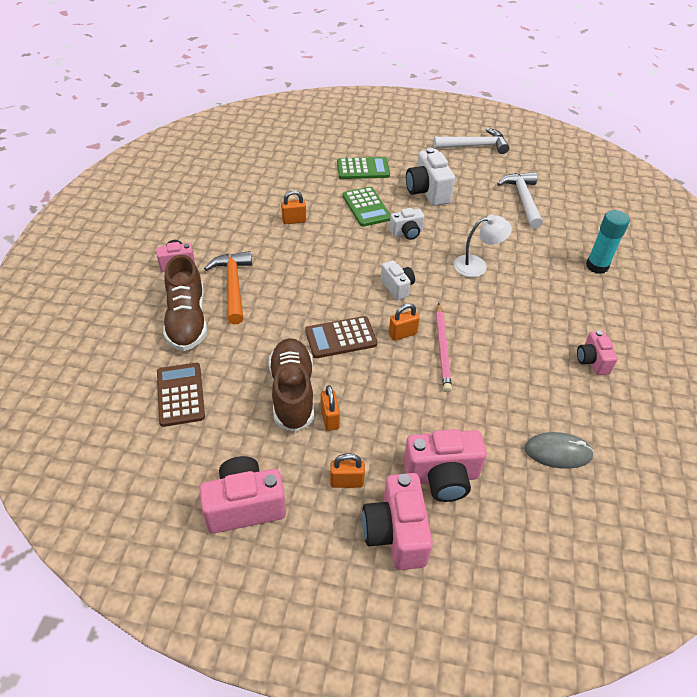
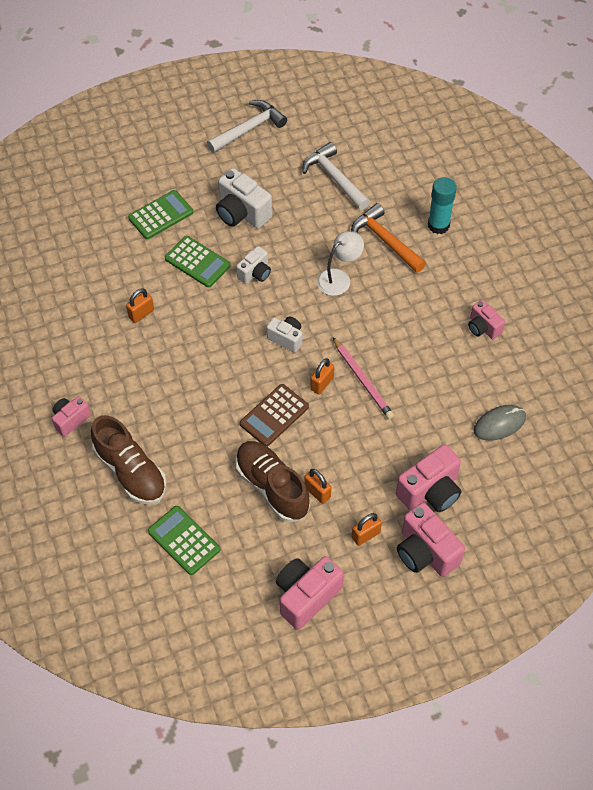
camera: 30 degrees left, 10 degrees up
brown calculator [157,363,205,427] -> green calculator [148,506,220,575]
orange hammer [204,251,252,324] -> orange hammer moved to [351,203,426,273]

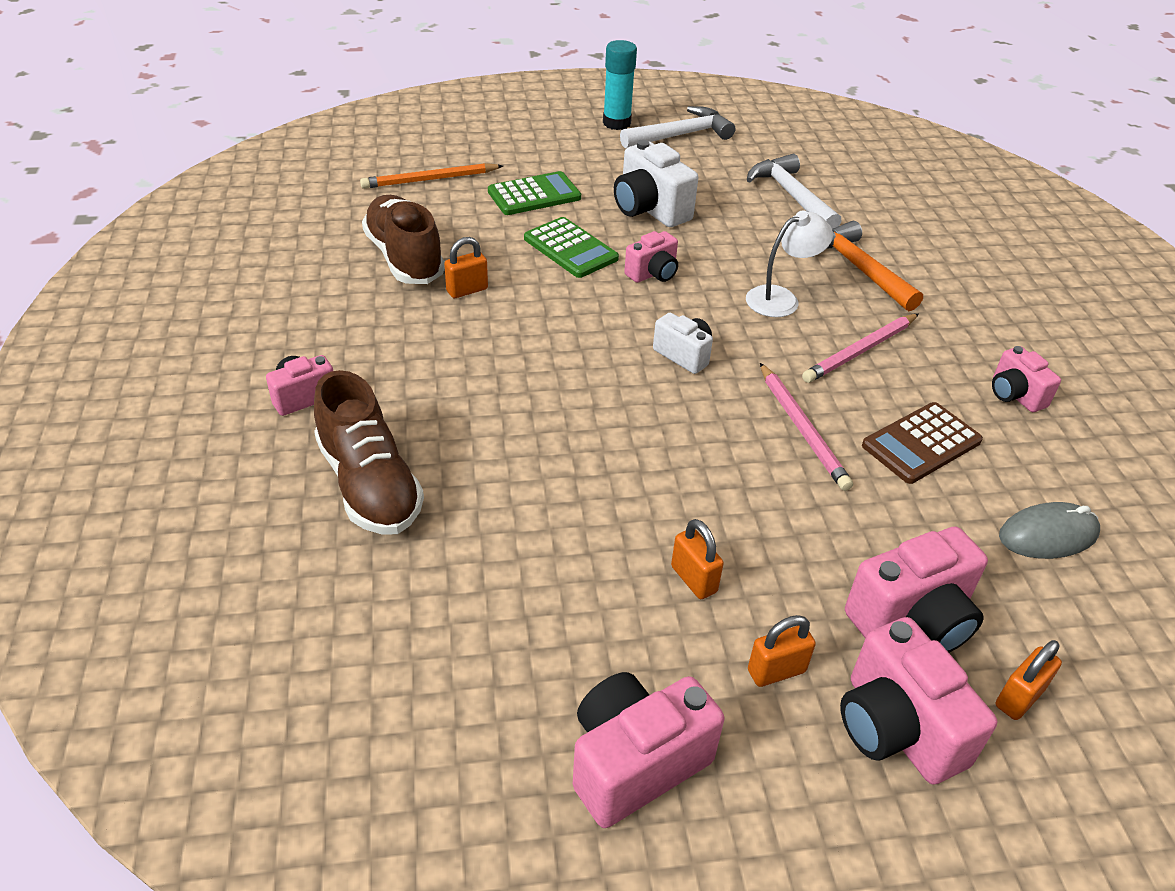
camera: 10 degrees right, 15 degrees down
green calculator [148,506,220,575] -> none
brown shoe [235,441,310,522] -> brown shoe moved to [362,195,445,284]
white camera [236,246,271,284] -> pink camera [624,231,678,283]
brown calculator [240,384,309,446] -> brown calculator moved to [862,402,983,484]
orange padlock [310,358,334,395] -> orange padlock moved to [996,640,1062,720]
turquoise glue stick [428,177,456,234] -> turquoise glue stick moved to [603,40,637,130]
none -> orange pencil [360,163,503,189]
none -> pink pencil [802,314,919,383]

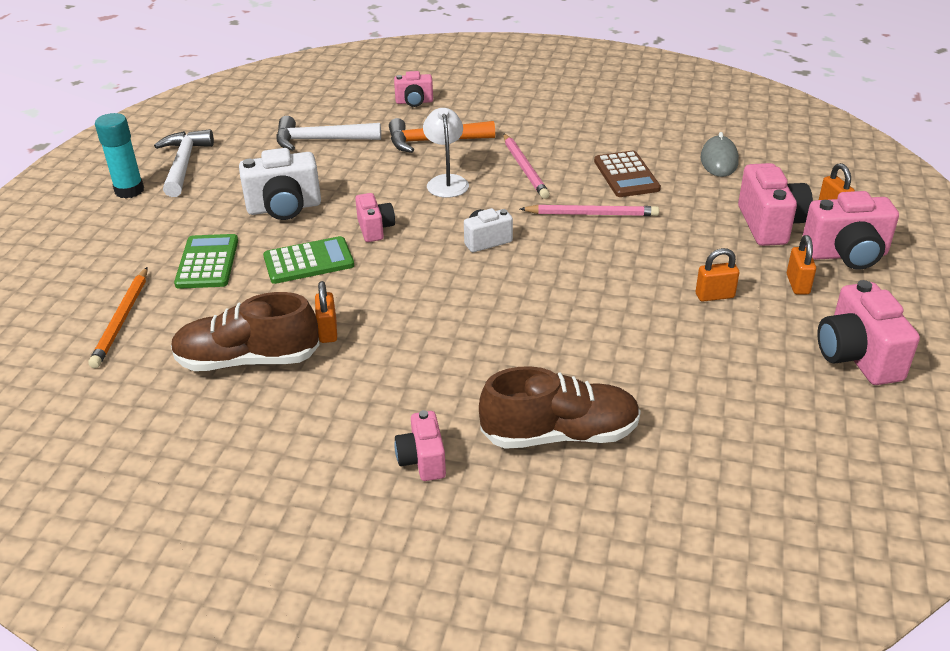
camera: 65 degrees left, 5 degrees down
pink camera [992,346,1061,412] -> pink camera moved to [394,71,433,107]

